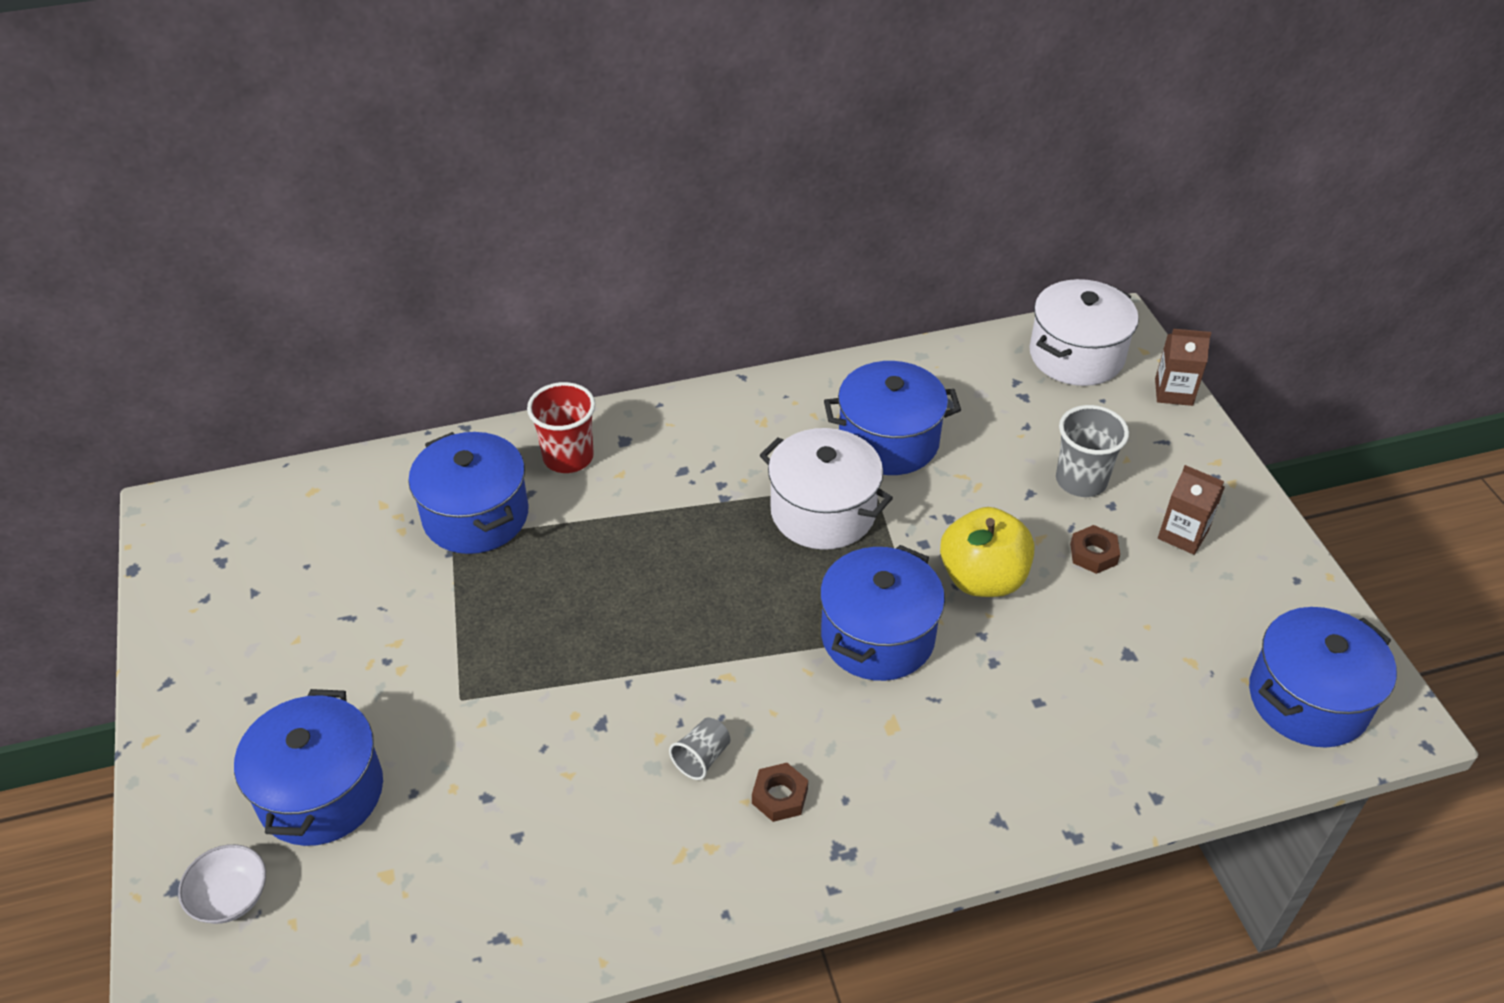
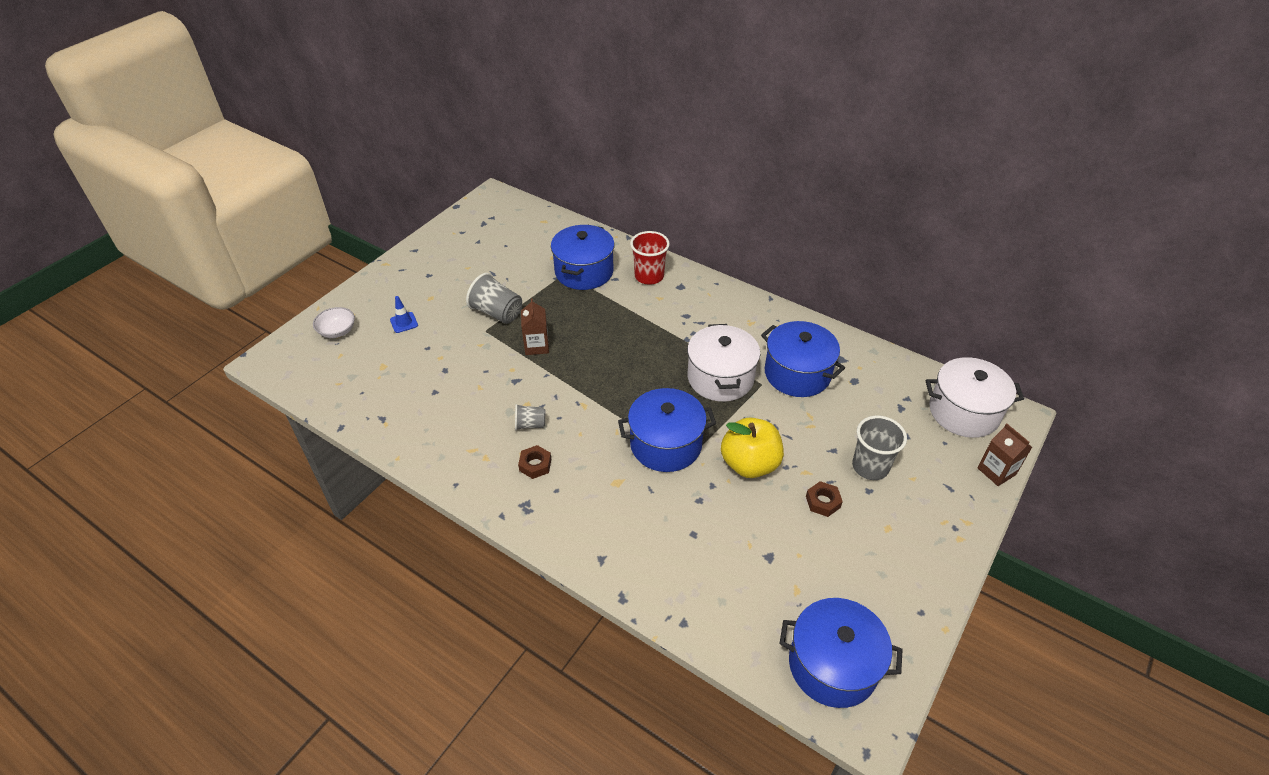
camera: 50 degrees right, 0 degrees up
blue pot [234,689,383,846] -> blue traffic cone [390,296,418,333]
brown carton [1158,465,1225,555] -> brown carton moved to [521,299,549,355]
none -> grey cup [466,273,522,324]

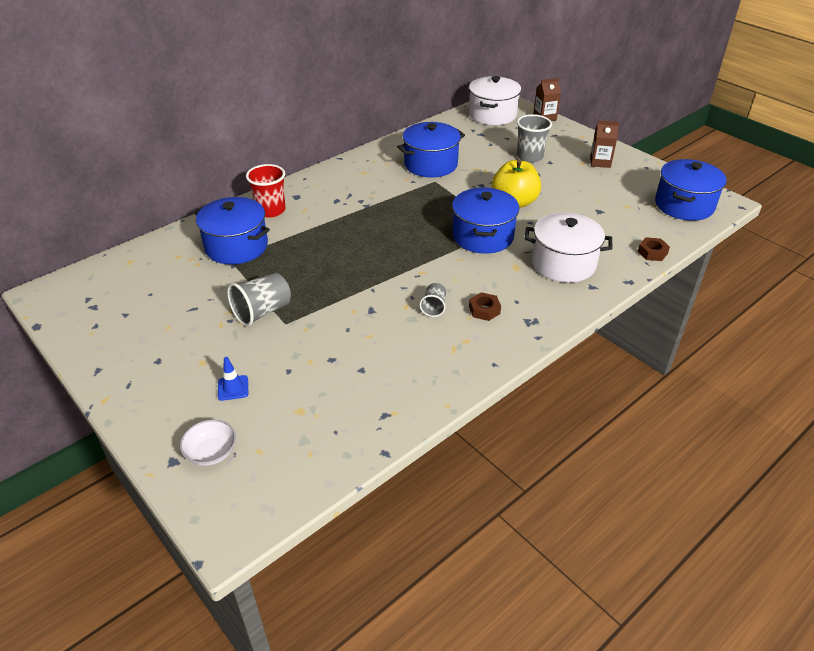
camera: 75 degrees left, 5 degrees down
brown carton [521,299,549,355] -> brown carton moved to [590,121,619,168]
white pot [687,324,760,402] -> white pot moved to [524,212,612,283]
brown nut [806,481,843,517] -> brown nut moved to [638,237,670,261]

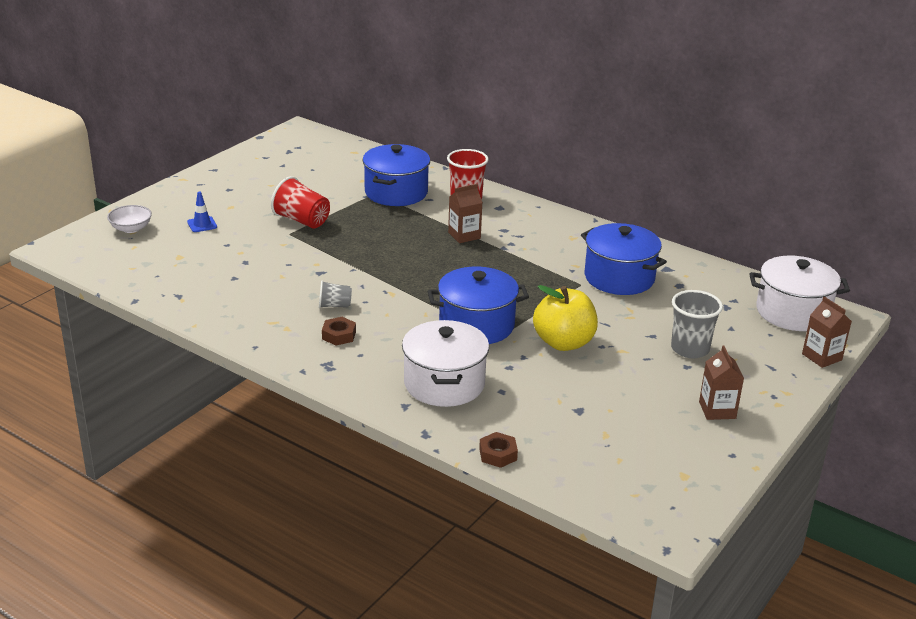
camera: 75 degrees right, 10 degrees down
grey cup [227,273,291,327] -> red cup [271,176,330,229]
blue pot [655,159,727,221] -> none
none -> brown carton [448,184,483,243]

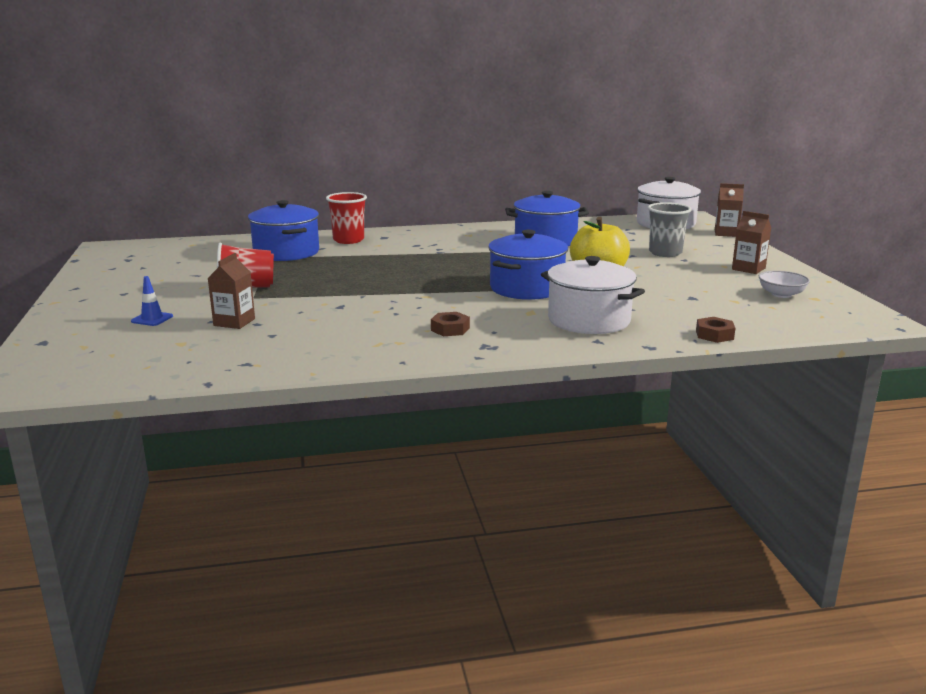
camera: 45 degrees left, 10 degrees down
white bowl [107,205,152,233] -> white bowl moved to [759,271,810,298]
grey cup [319,281,352,308] -> none
brown carton [448,184,483,243] -> brown carton moved to [208,253,255,329]

